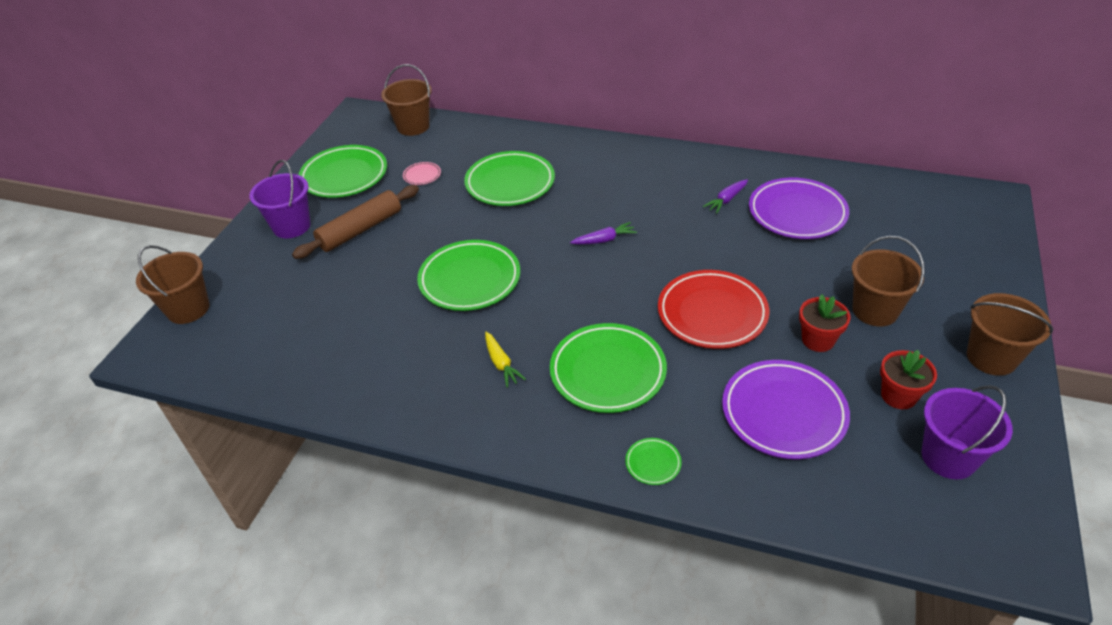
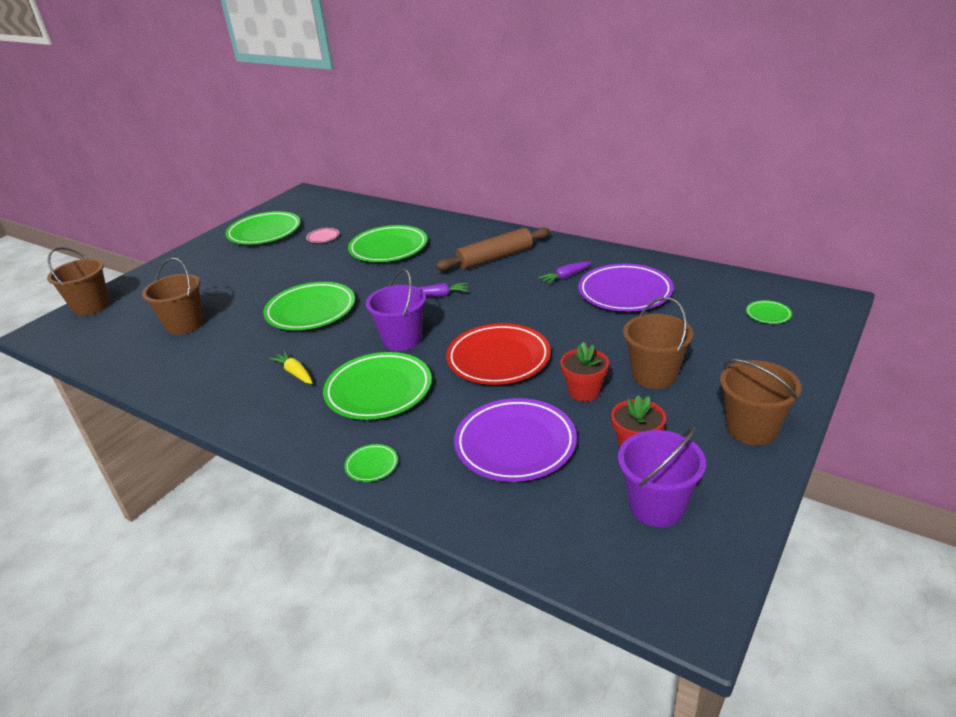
camera: 15 degrees right, 10 degrees down
purple bucket [249,160,311,238] -> purple bucket moved to [366,269,426,351]
brown rolling pin [292,185,419,259] -> brown rolling pin moved to [436,227,550,271]
brown bucket [381,64,432,136] -> brown bucket moved to [142,258,204,335]
yellow carrot [485,332,526,388] -> yellow carrot turned 150 degrees clockwise [269,351,312,384]
none -> green plate [746,300,792,324]

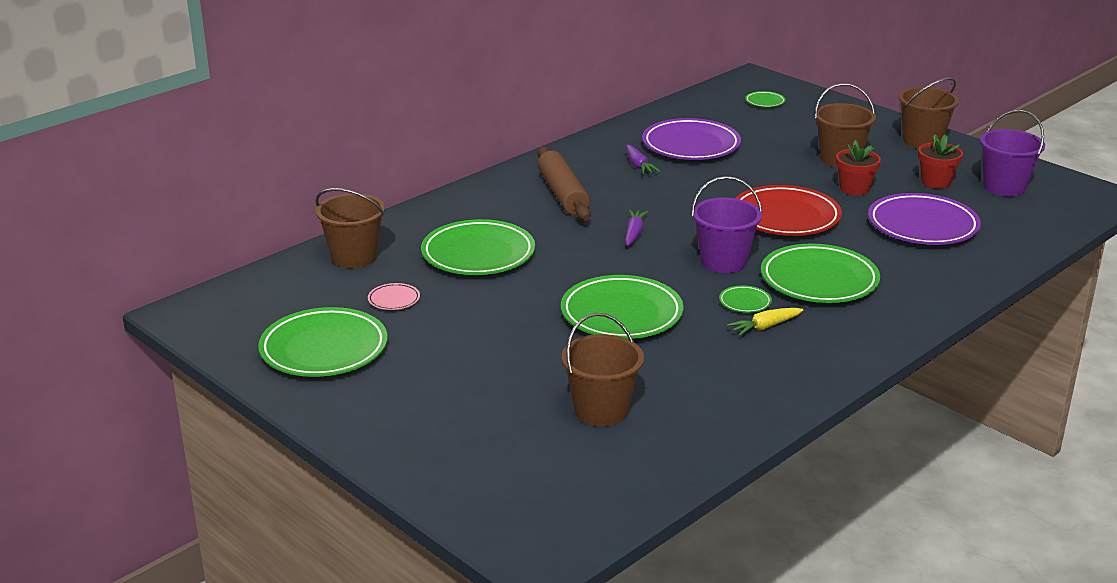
camera: 80 degrees left, 5 degrees down
brown bucket [47,247,110,316] -> brown bucket moved to [315,188,385,268]
green plate [344,444,398,482] -> green plate moved to [719,285,772,313]

